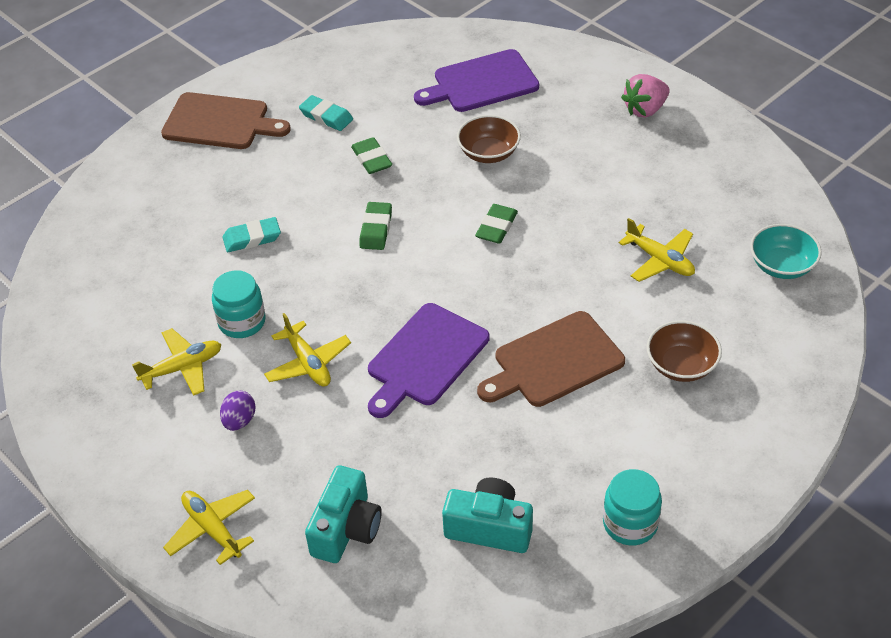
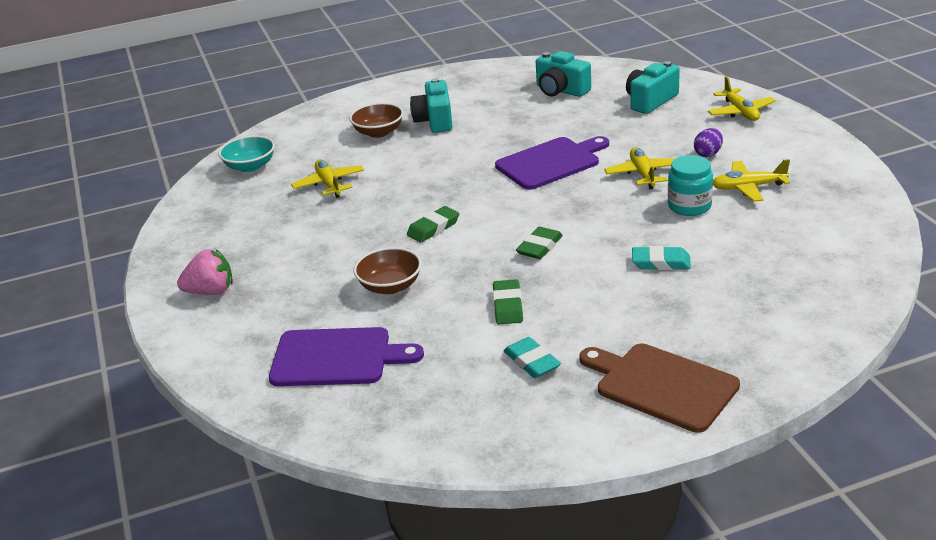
camera: 155 degrees left, 15 degrees down
brown cutting board [477,311,625,407] -> none
turquoise jar [603,469,662,545] -> none
none -> turquoise camera [410,78,453,133]

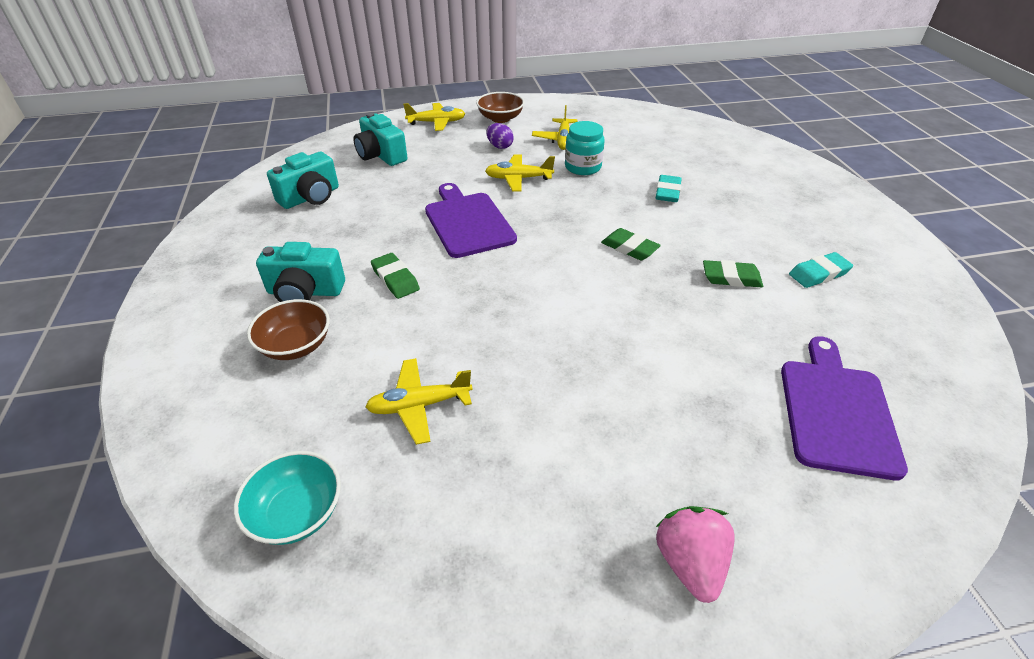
camera: 85 degrees left, 10 degrees up
brown bowl [354,247,422,294] -> brown bowl moved to [476,92,525,123]
green eraser [407,206,459,243] -> green eraser moved to [371,253,420,299]
brown cutting board [579,343,740,433] -> none

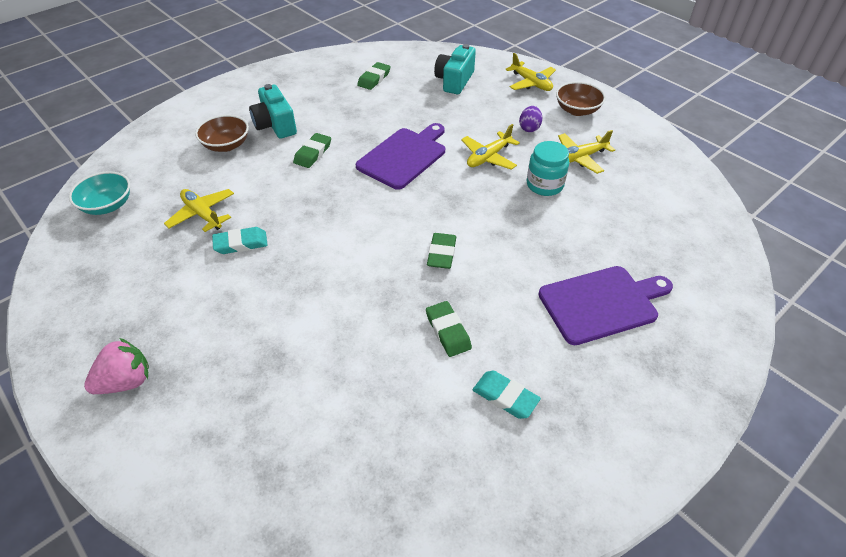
camera: 60 degrees right, 5 degrees up
turquoise camera [267,152,339,209] -> green eraser [357,62,391,90]
yellow plane [485,154,555,191] -> yellow plane turned 105 degrees counterclockwise [461,124,520,170]
turquoise eraser [656,175,682,202] -> turquoise eraser moved to [212,227,268,254]
purple cutting board [781,337,908,480] -> purple cutting board moved to [538,266,673,345]

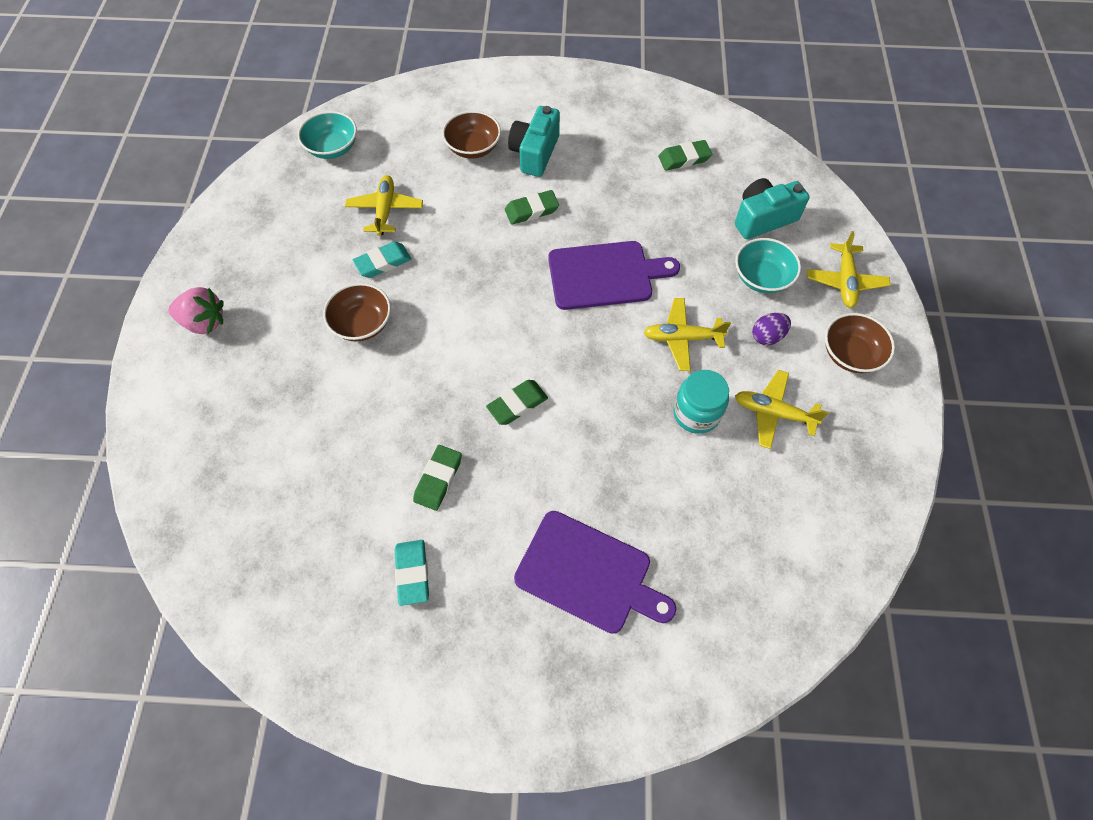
camera: 45 degrees right, 15 degrees up
turquoise eraser [212,227,268,254] -> turquoise eraser turned 60 degrees counterclockwise [353,241,412,278]
none -> brown bowl [323,283,391,341]
none -> turquoise bowl [735,238,801,293]

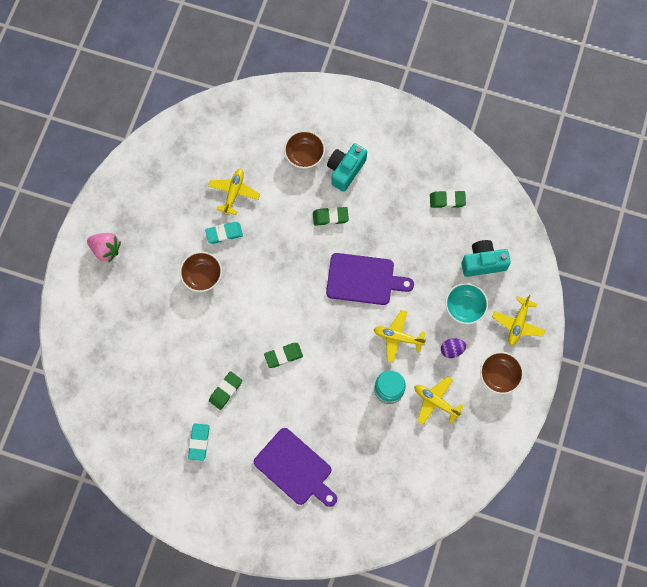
camera: 15 degrees right, 10 degrees up
turquoise bowl [298,111,357,159] -> none

